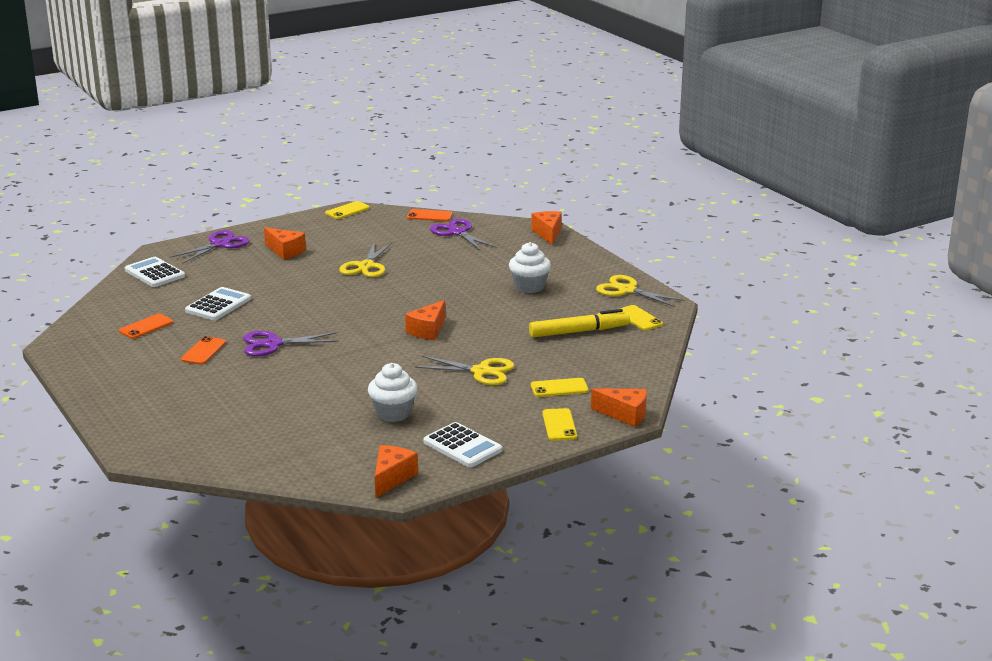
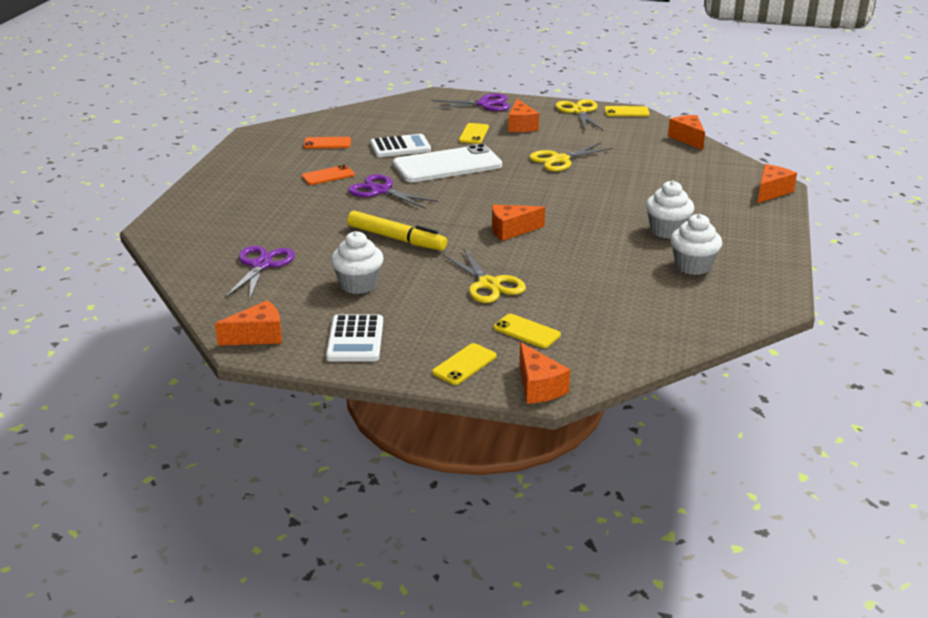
camera: 45 degrees right, 5 degrees up
white calculator [125,257,185,287] -> none
orange phone [407,209,452,221] -> orange cheese [668,115,705,150]
purple scissors [430,219,497,251] -> purple scissors moved to [225,245,295,301]
yellow marker [529,309,630,337] -> yellow marker moved to [347,211,447,251]
yellow scissors [596,275,685,307] -> yellow scissors moved to [555,99,603,130]
yellow phone [620,305,663,331] -> yellow phone moved to [459,123,489,144]
none -> white phone [393,144,502,182]
none -> white cupcake [670,214,722,275]

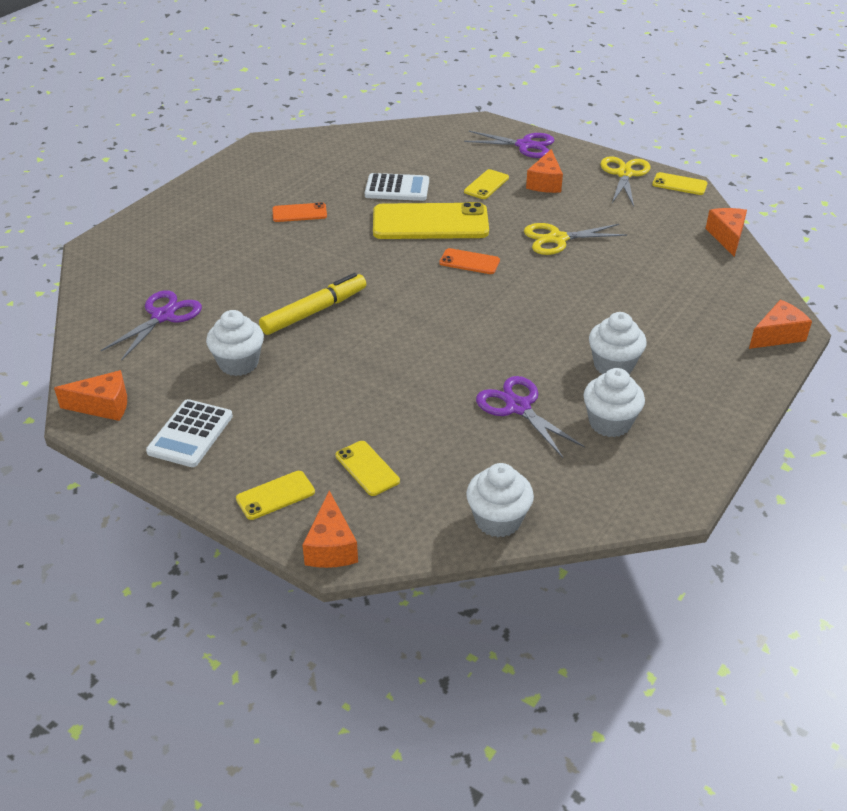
camera: 20 degrees right, 10 degrees up
orange phone [303,137,351,149] -> orange phone moved to [439,248,500,274]
yellow marker [347,211,447,251] -> yellow marker turned 90 degrees counterclockwise [259,273,366,335]
purple scissors [348,174,438,208] -> purple scissors moved to [476,376,585,458]
white phone [393,144,502,182] -> yellow phone [373,202,489,239]
yellow scissors [443,248,526,303] -> none
orange cheese [492,205,545,241] -> none
none -> white cupcake [466,463,534,537]

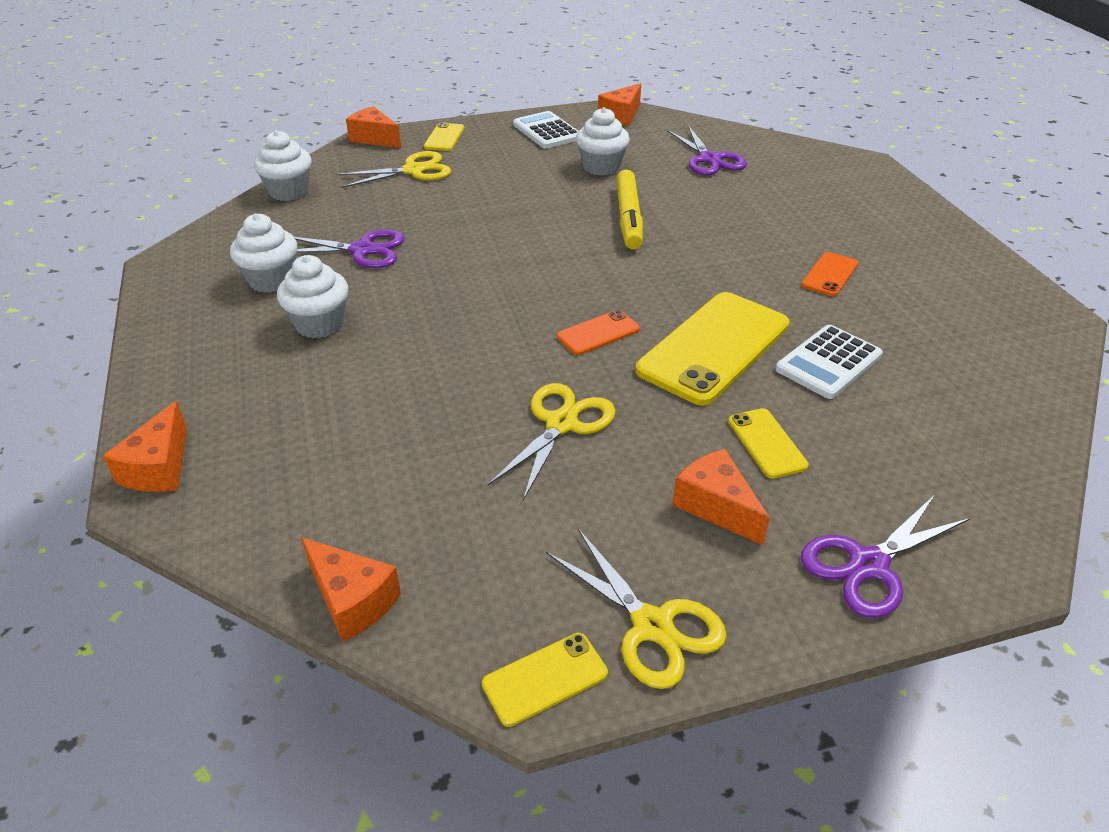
camera: 130 degrees right, 0 degrees up
yellow phone [336,441,400,496] -> yellow scissors [336,151,451,188]

